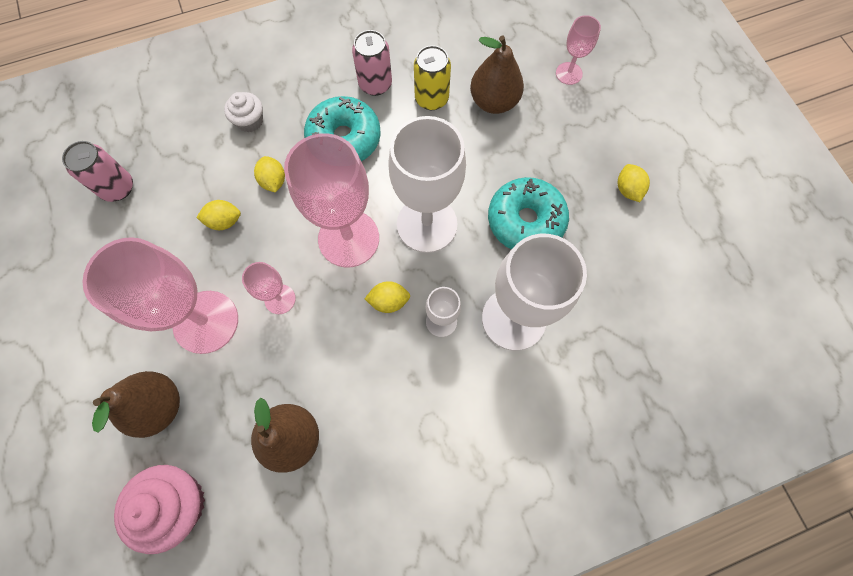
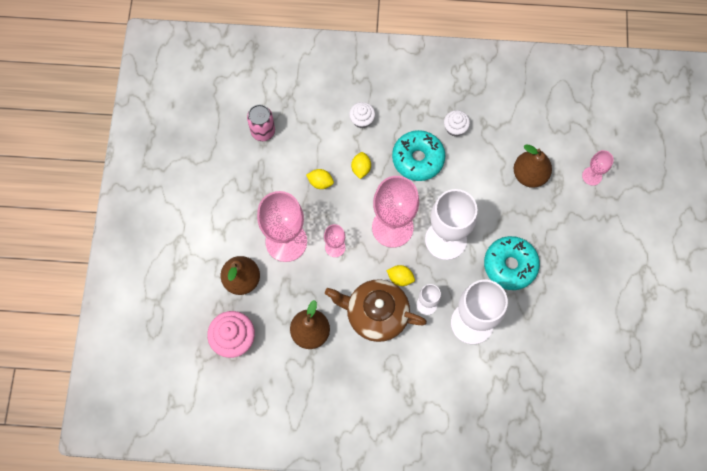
camera: 25 degrees right, 0 degrees up
pink can [352,30,392,96] -> white cupcake [444,110,470,137]
yellow can [414,45,451,110] -> none
yellow lemon [618,164,650,202] -> none
none -> brown teapot [325,279,427,342]

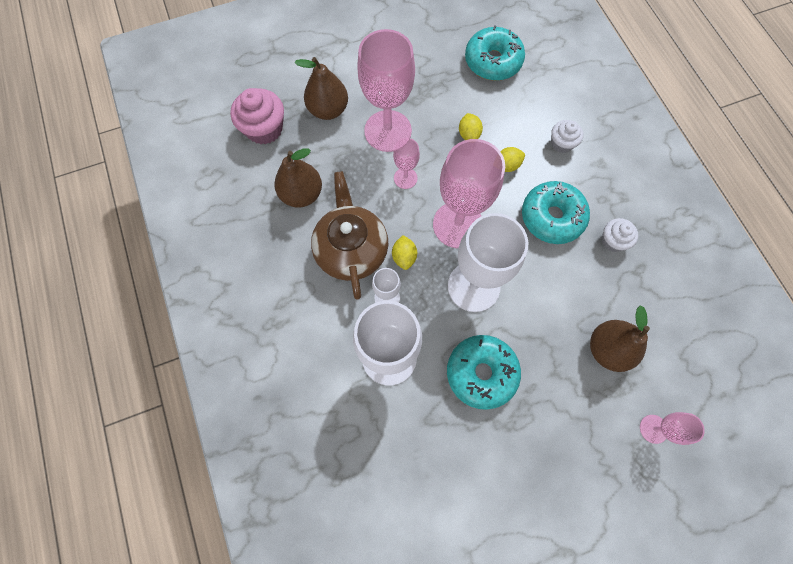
camera: 65 degrees right, 0 degrees up
pink can [247,105,275,141] -> turquoise donut [465,26,525,81]

